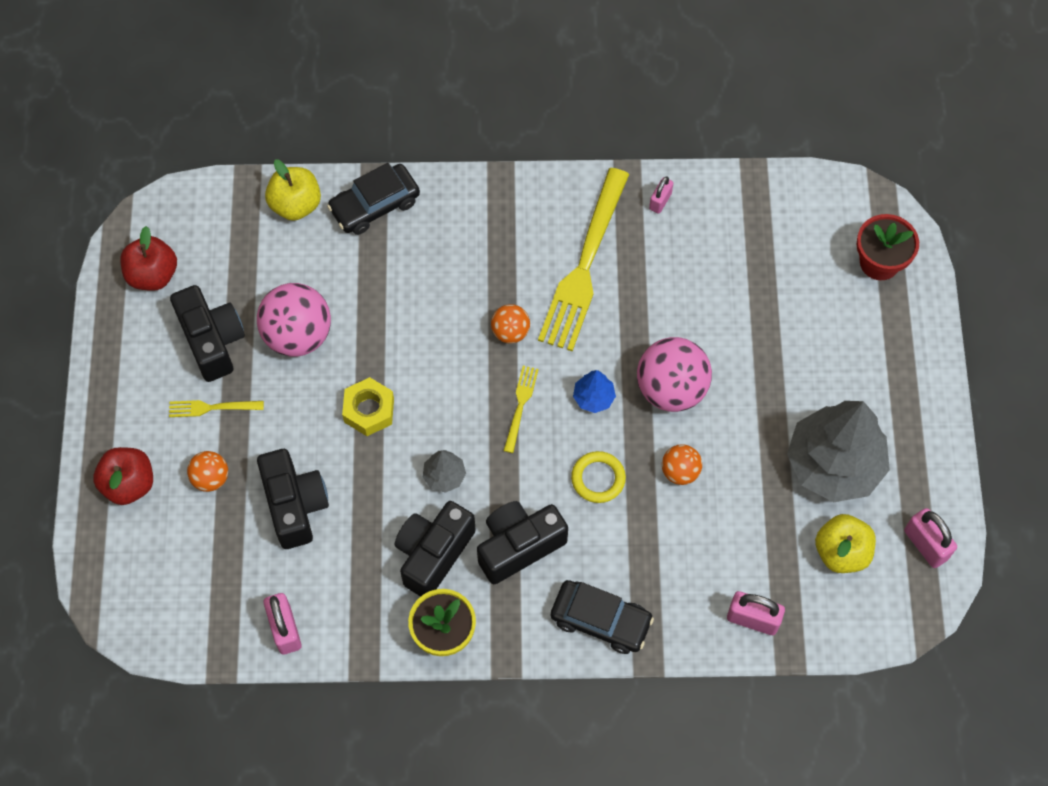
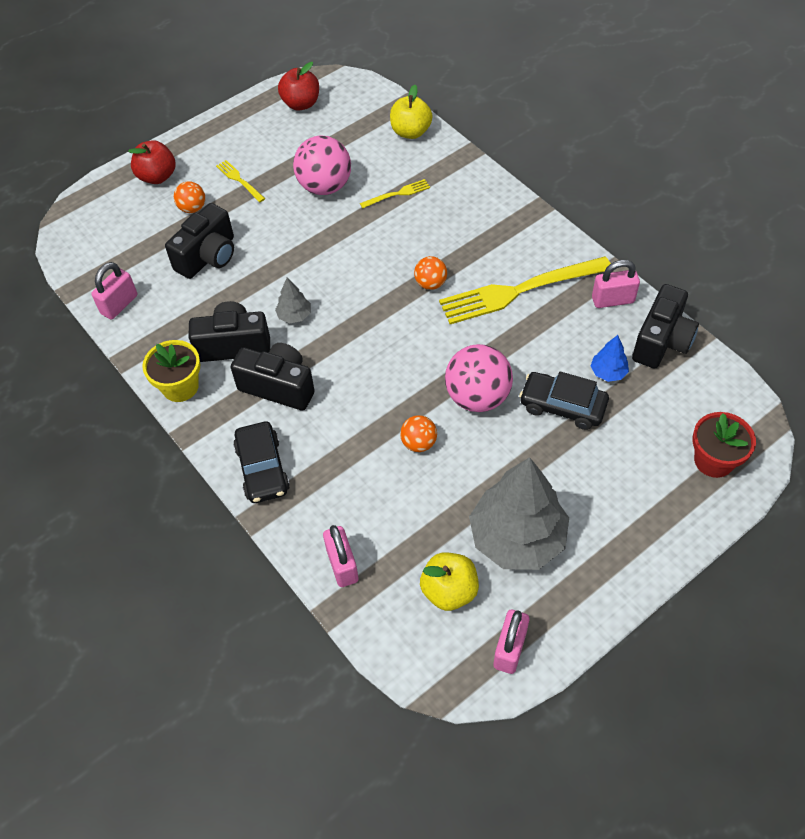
camera: 55 degrees right, 10 degrees down
black camera [170,285,245,382] -> black camera moved to [632,284,699,368]
black car [327,163,420,235] -> black car moved to [519,371,609,430]
yellow nut [342,377,394,436] -> none
yellow fork [504,366,539,453] -> yellow fork moved to [360,179,430,209]
yellow ring [571,451,626,503] -> none
blue tree [573,370,616,413] -> blue tree moved to [591,335,629,382]
pink padlock [649,176,673,214] -> pink padlock [592,260,640,308], size x1.61

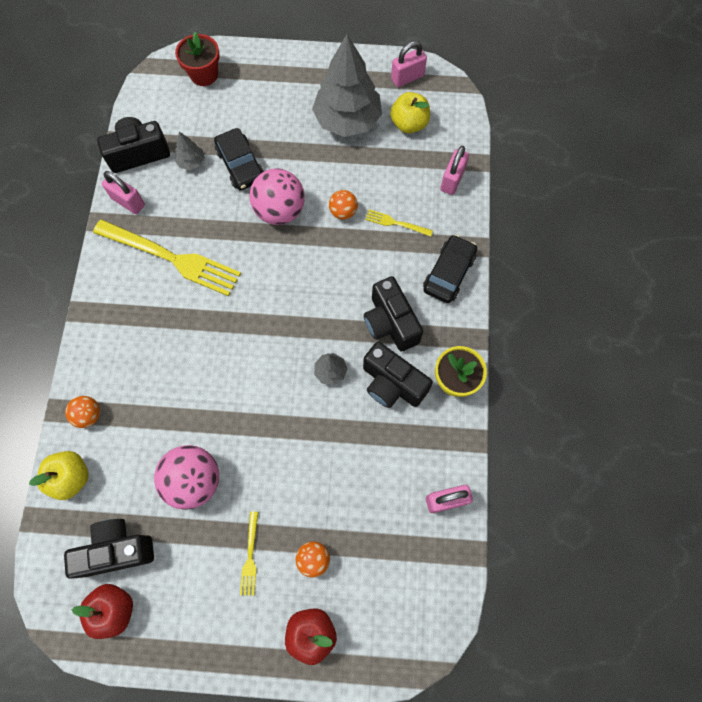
camera: 140 degrees left, 15 degrees up
black camera [165,203,234,279] -> black camera moved to [64,519,154,579]
yellow fork [360,179,430,209] -> yellow fork moved to [365,209,433,237]
orange ball [414,256,447,290] -> orange ball moved to [65,396,100,428]
blue tree [591,335,629,382] -> grey tree [174,132,205,170]

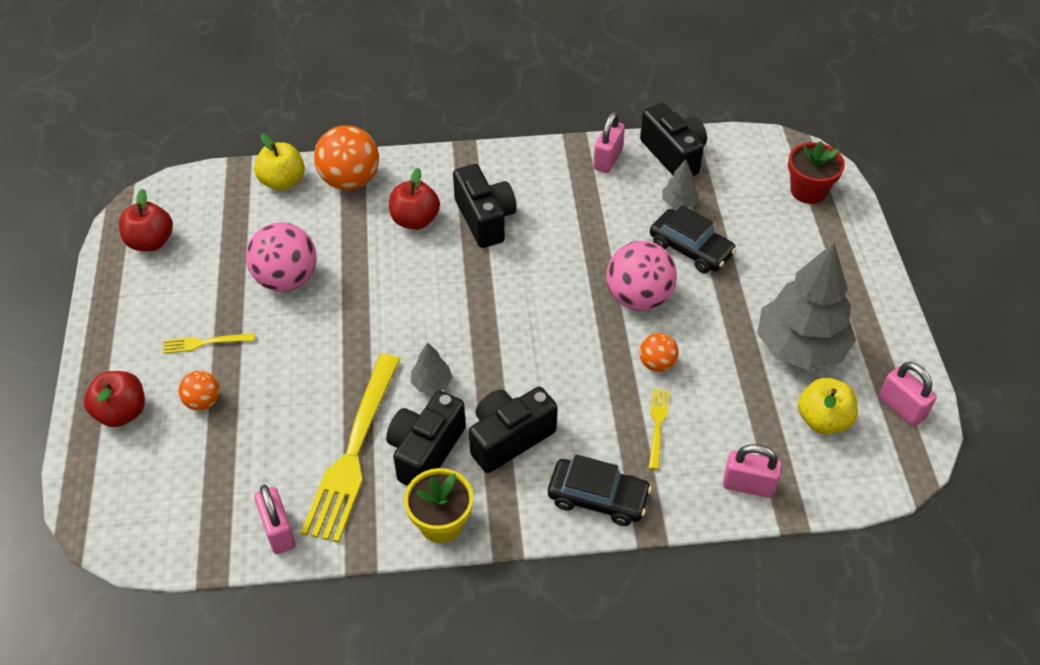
camera: 80 degrees right, 20 degrees down
black camera [64,519,154,579] -> black camera moved to [453,164,517,248]
orange ball [65,396,100,428] -> orange ball [314,125,379,190], size x1.86
yellow fork [93,219,241,296] -> yellow fork moved to [301,354,400,543]
black car [214,128,264,190] -> black car turned 105 degrees counterclockwise [650,205,737,273]
none -> red apple [389,168,440,230]

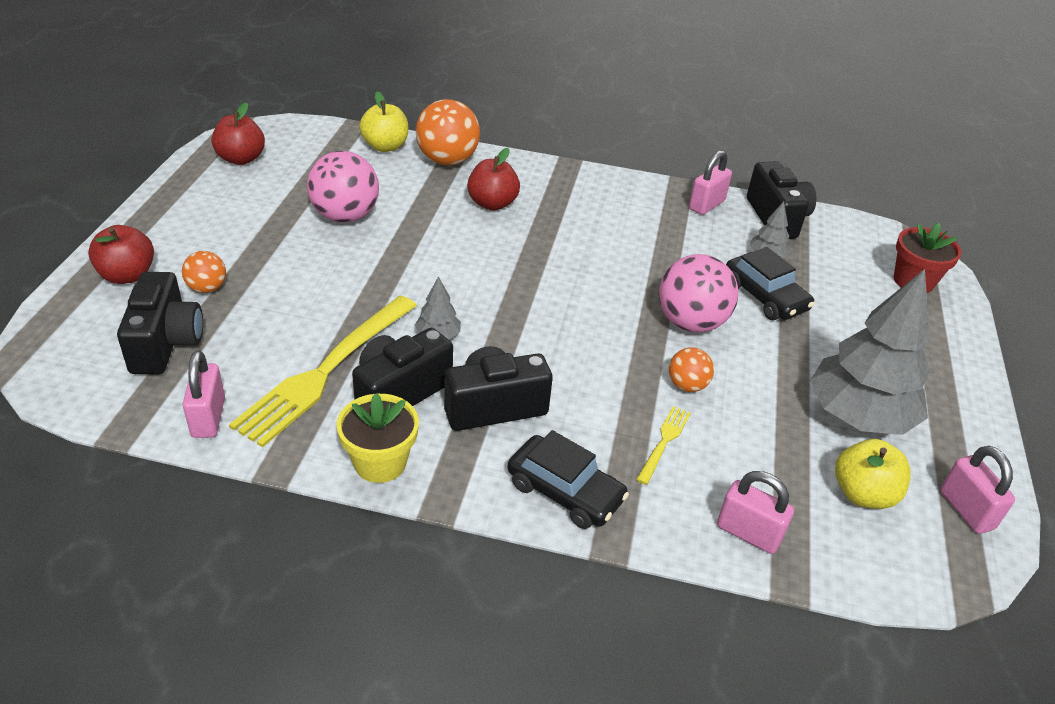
camera: 15 degrees right, 10 degrees down
yellow fork [163,333,255,354] -> none
black camera [453,164,517,248] -> black camera moved to [117,272,203,374]

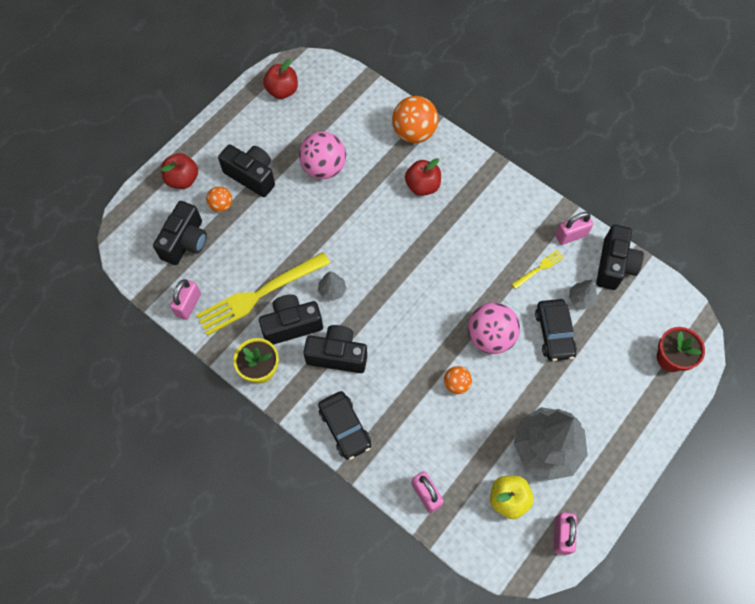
camera: 30 degrees right, 25 degrees up
yellow apple [359,91,408,152] -> none
yellow fork [636,406,691,485] -> yellow fork moved to [512,250,564,289]
none -> black camera [218,144,275,197]

